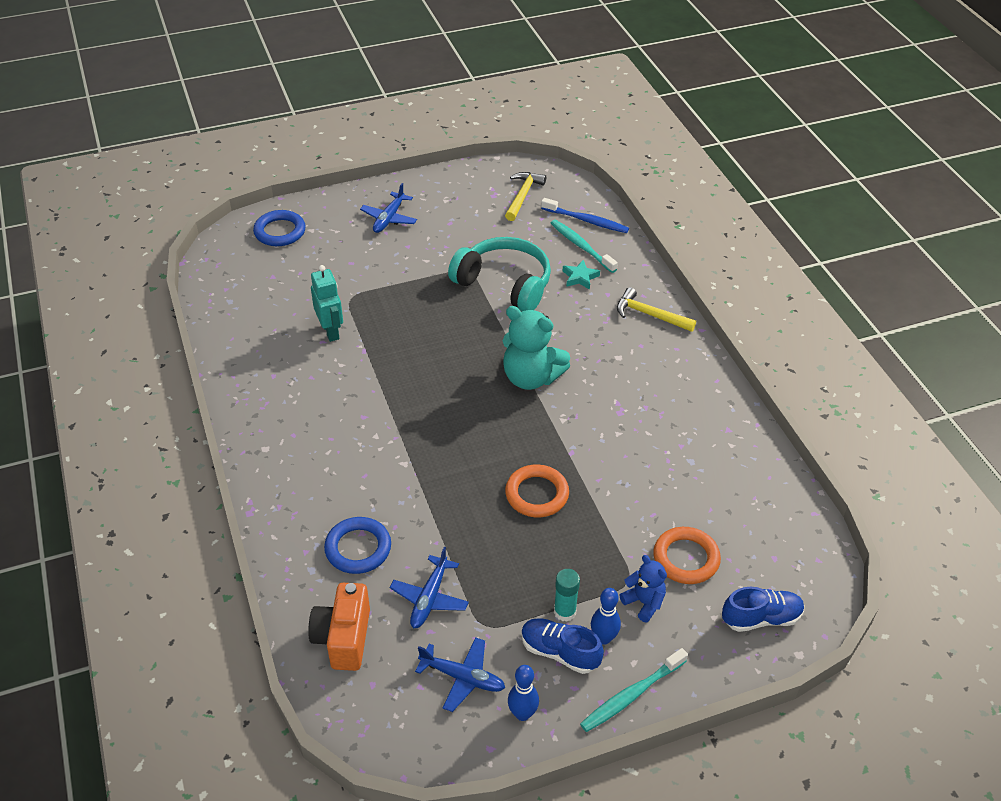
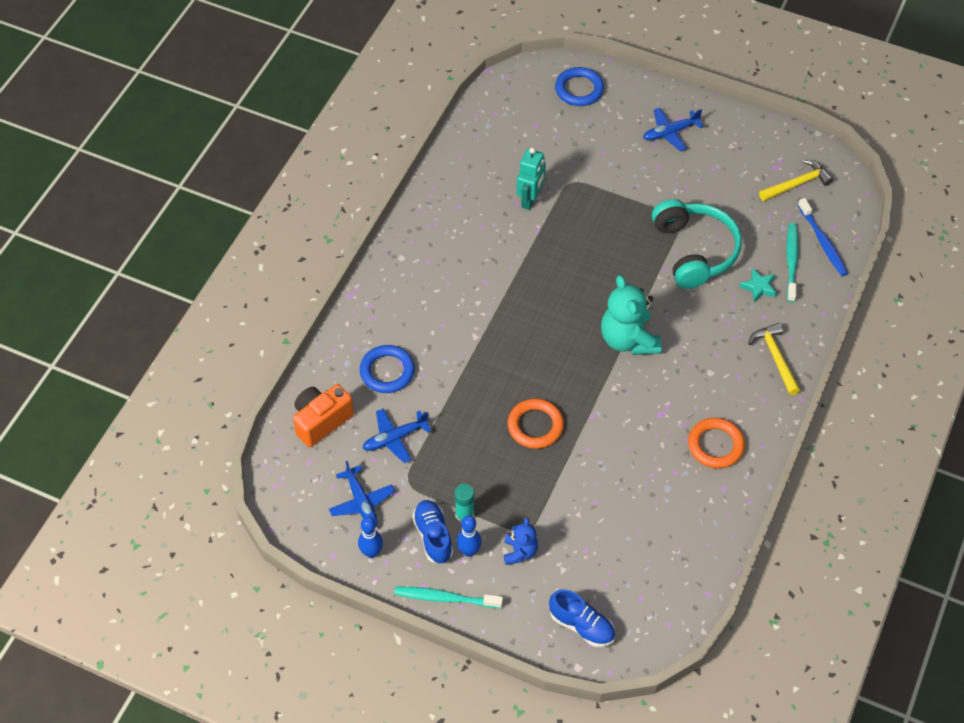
camera: 45 degrees right, 10 degrees up
orange ring [653,527,721,584] -> orange ring moved to [688,418,745,468]

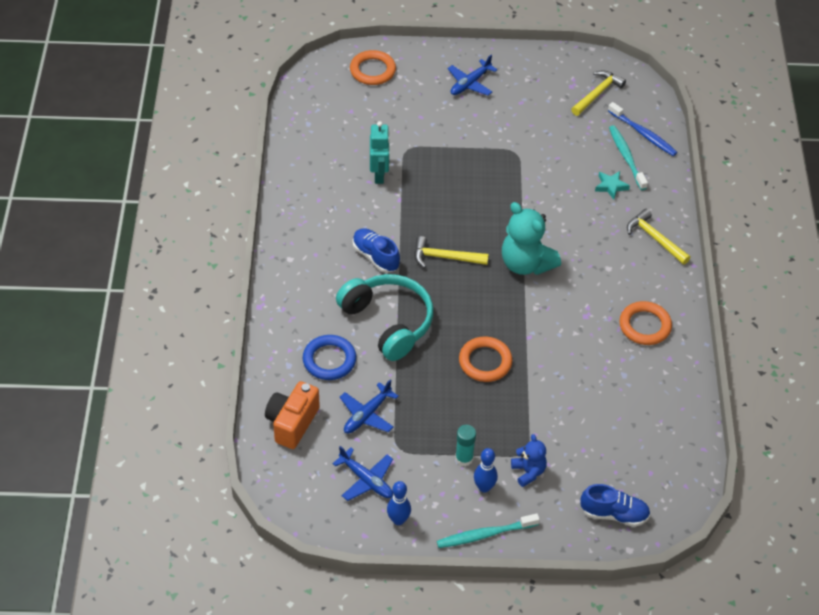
camera: 25 degrees left, 5 degrees down
blue shoe [412,500,453,564] -> blue shoe moved to [353,228,400,273]
blue ring [555,67,604,106] -> orange ring [350,50,396,85]
turquoise headphones [652,199,742,289] -> turquoise headphones moved to [336,274,433,361]
none -> yellow hammer [414,236,489,268]

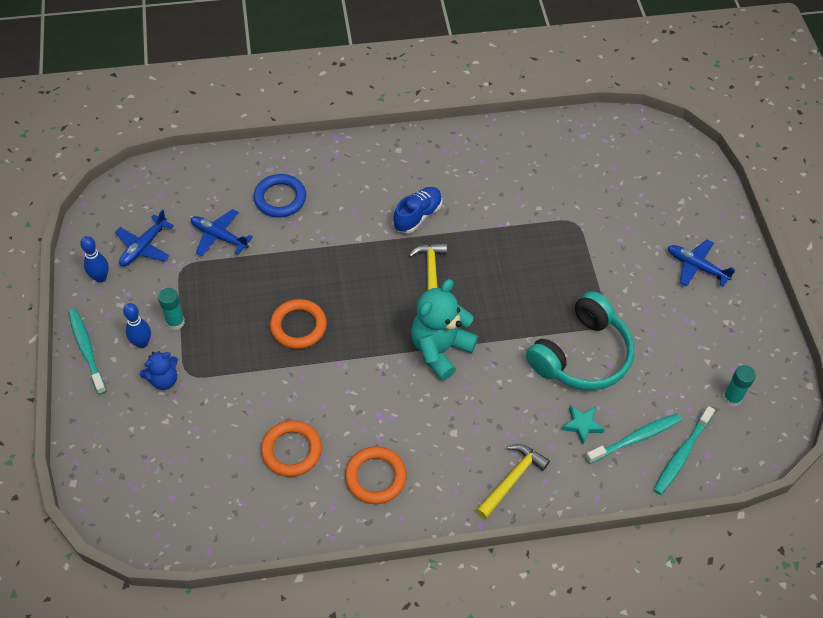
camera: 80 degrees right, 5 degrees up
orange camera [265,381,320,449] -> none
turquoise headphones [336,274,433,361] -> turquoise headphones moved to [526,291,634,390]
orange ring [350,50,396,85] -> orange ring moved to [261,420,322,477]
turquoise robot [370,121,390,184] -> none
yellow hammer [571,70,626,116] -> turquoise glue stick [723,365,756,407]
blue shoe [580,484,650,527] -> none
blue toothbrush [608,102,677,156] -> turquoise toothbrush [654,406,715,495]

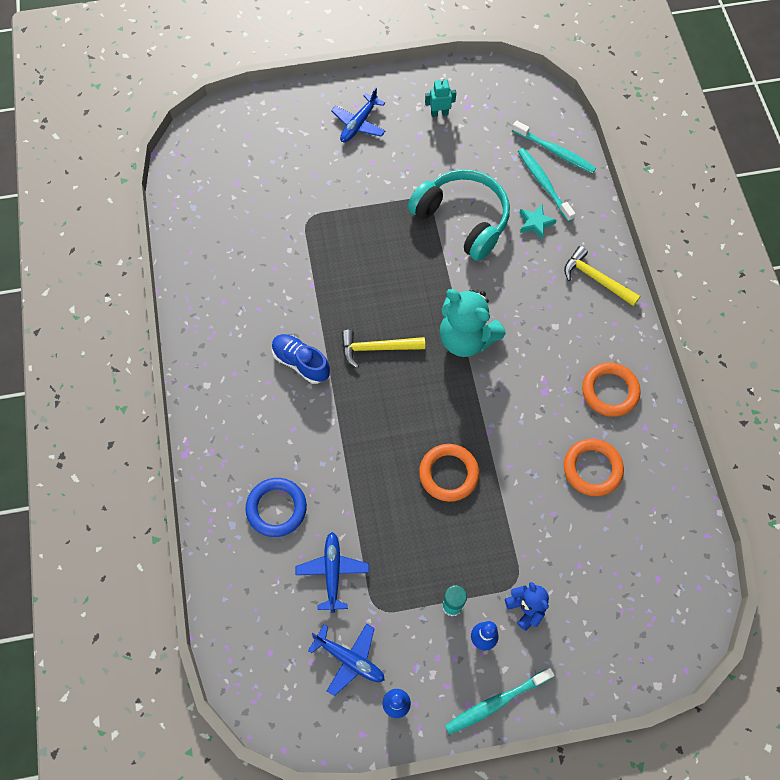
camera: 90 degrees left, 10 degrees up
blue plane [191,209,253,256] -> blue plane turned 150 degrees clockwise [296,532,369,613]
turquoise glue stick [723,365,756,407] -> none
none -> turquoise robot [425,77,456,117]

